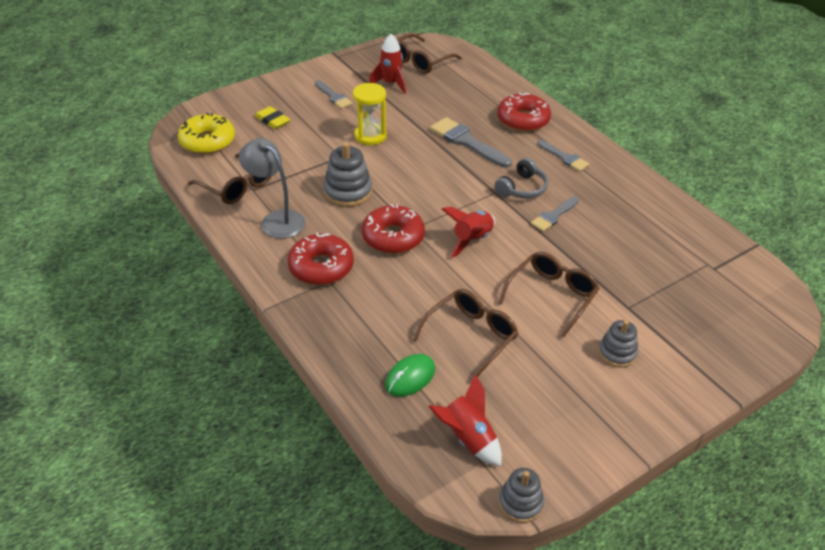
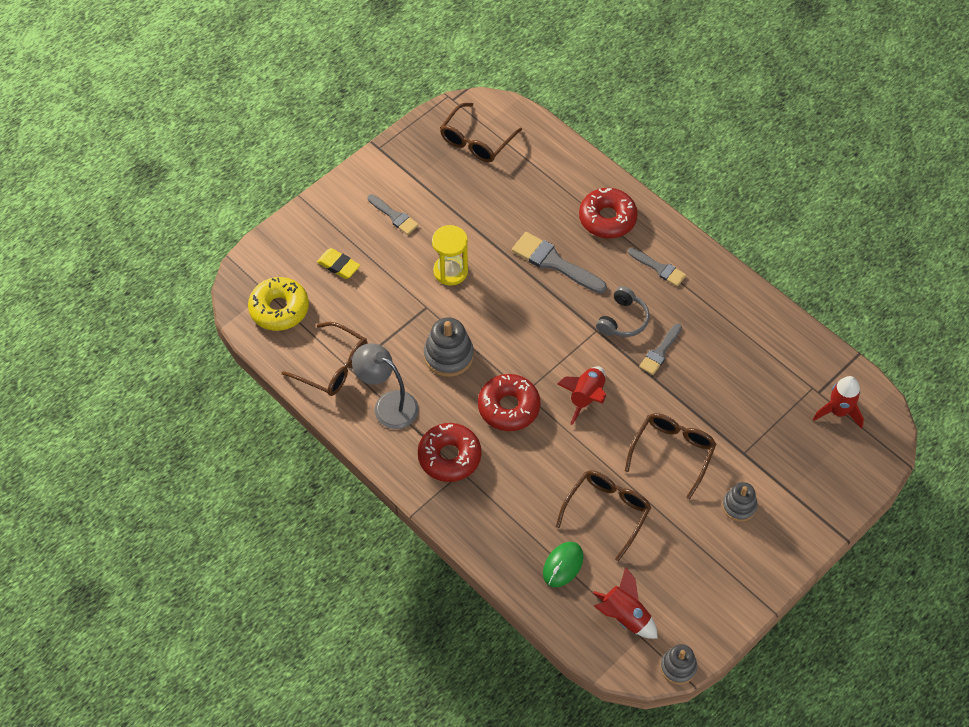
camera: 10 degrees left, 15 degrees up
red rocket [369,34,406,94] -> red rocket moved to [813,376,864,429]

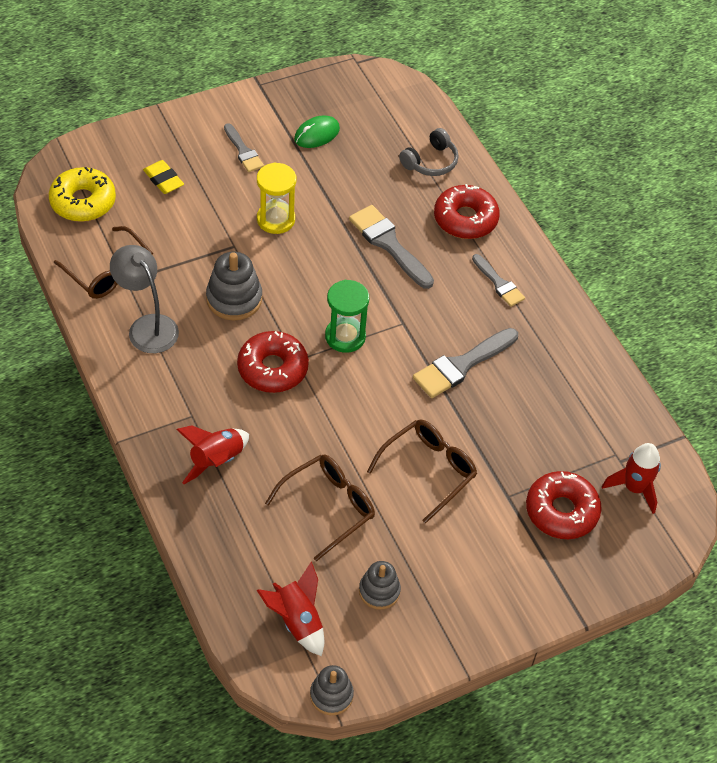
camera: 15 degrees right, 5 degrees down
red donut [418,423,481,482] -> red donut moved to [526,471,602,539]
brown glasses [440,103,522,162] -> none
green mouse [543,542,584,587] -> green mouse moved to [294,115,340,148]
red rocket [557,366,606,425] -> red rocket moved to [176,425,249,484]
grey headphones [596,286,650,337] -> grey headphones moved to [399,128,458,176]
grey brush [639,323,682,375] -> grey brush [413,328,518,398], size x1.62
grey stacking toy [722,482,758,522] -> grey stacking toy moved to [359,561,401,610]
none -> green hourglass [325,280,369,353]

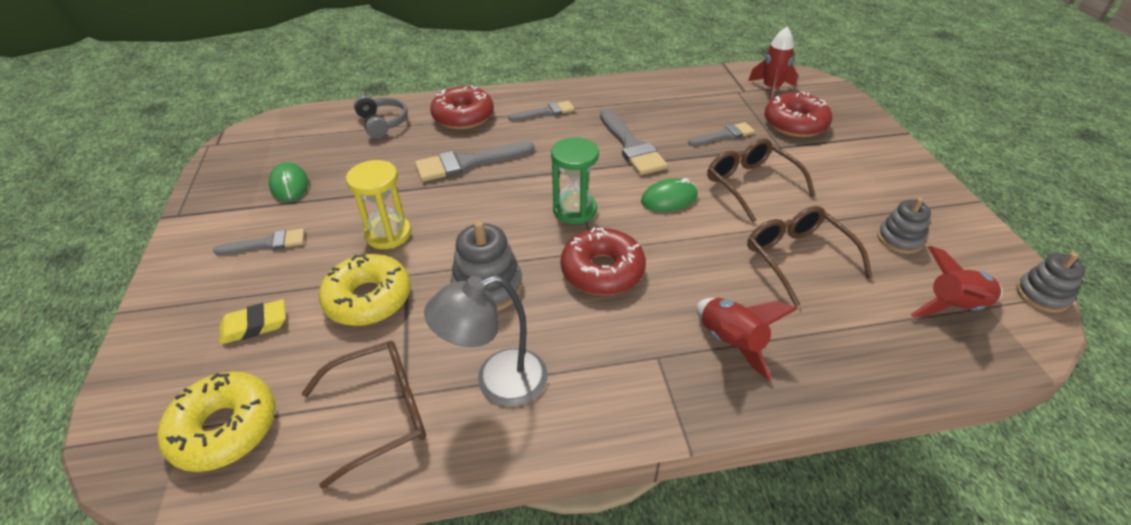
camera: 70 degrees left, 10 degrees down
none -> yellow donut [319,254,411,326]
none -> green mouse [641,178,698,212]
none -> grey brush [688,122,755,146]

